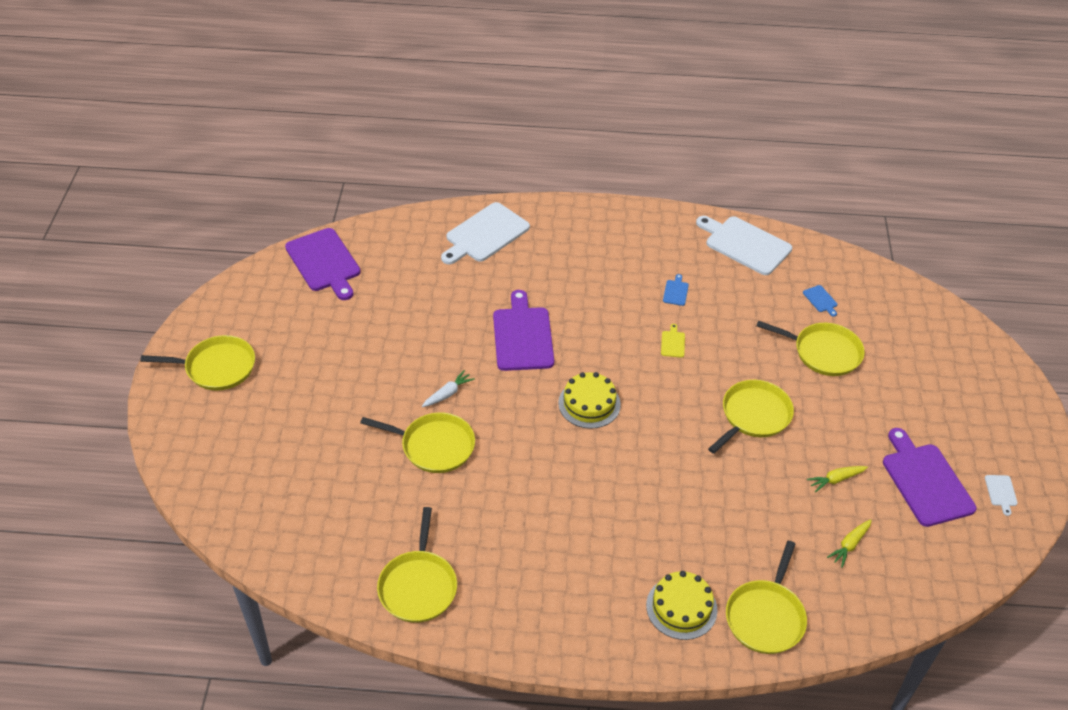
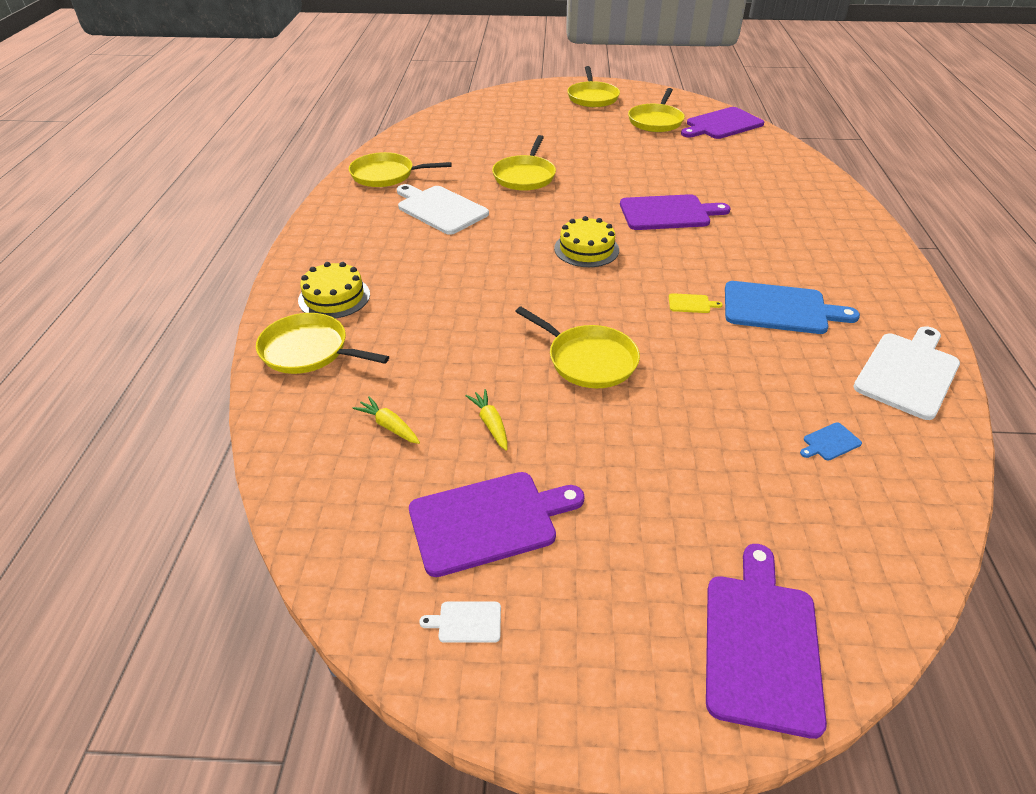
camera: 90 degrees right, 5 degrees down
white carrot [422,370,475,407] -> none
white cutting board [441,202,530,264] -> white cutting board moved to [397,184,489,235]
blue cutting board [663,274,689,306] -> blue cutting board [725,281,860,334], size x2.43
yellow pan [756,321,865,376] -> yellow pan moved to [628,88,685,132]
none -> purple cutting board [706,544,827,739]

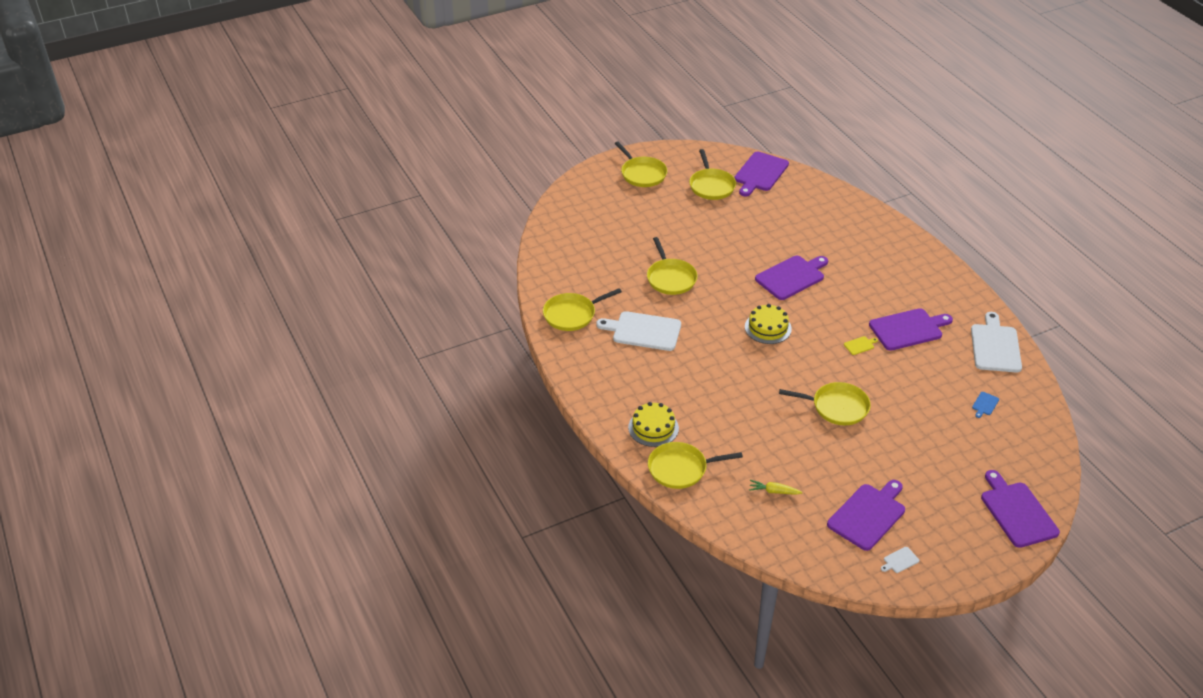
camera: 30 degrees left, 0 degrees up
yellow carrot [466,389,508,451] -> none
blue cutting board [725,281,860,334] -> purple cutting board [869,308,953,351]

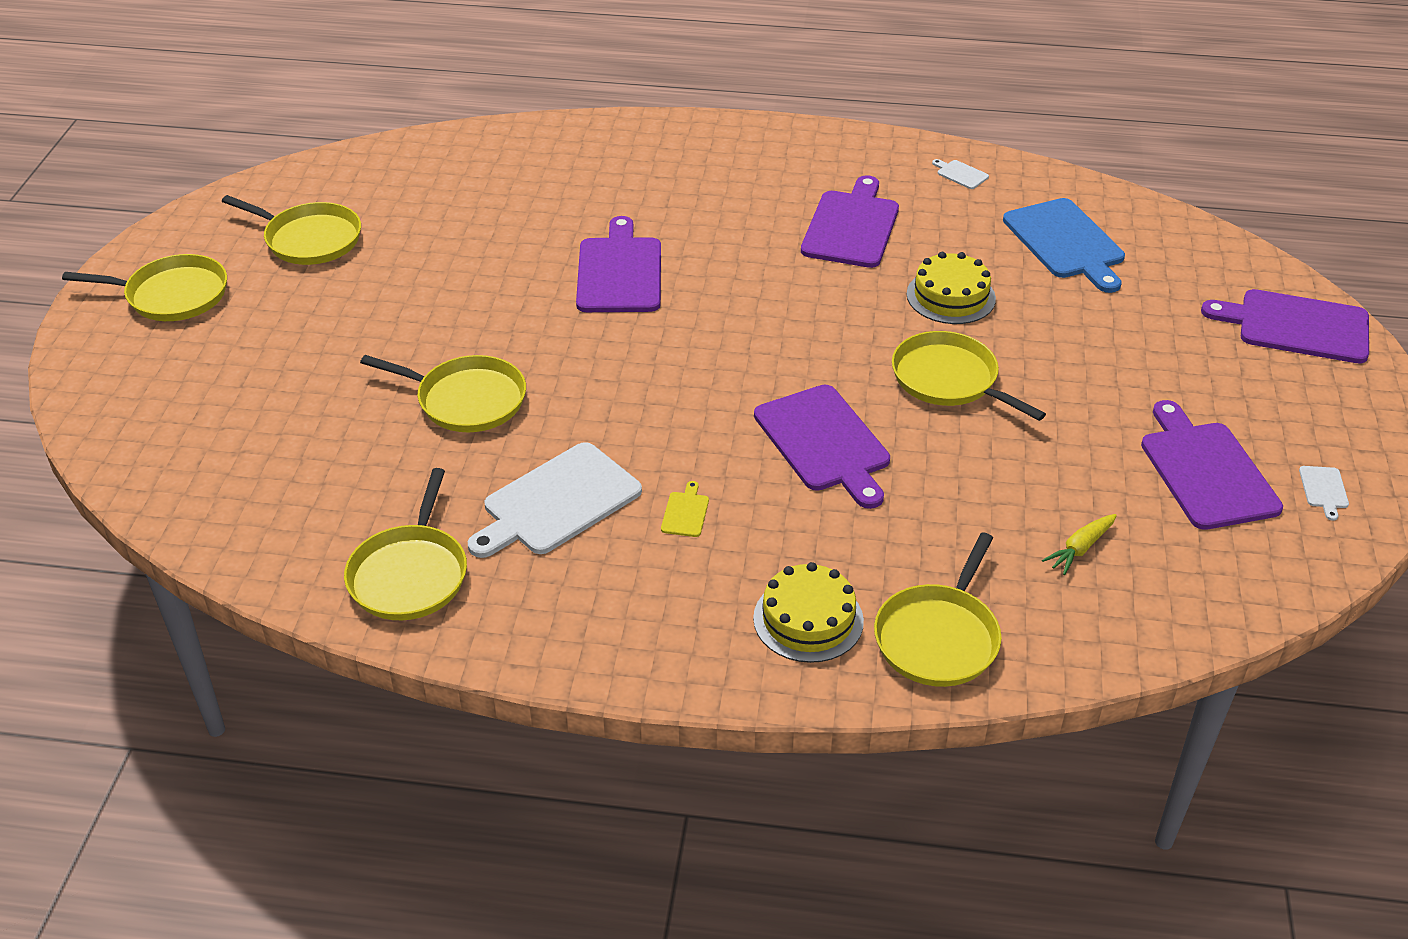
camera: 55 degrees left, 0 degrees up
purple cutting board [734,151,789,196] -> purple cutting board moved to [754,385,890,509]
yellow cake [745,304,792,344] -> yellow cake moved to [907,252,996,324]
yellow pan [779,382,871,425] -> yellow pan turned 90 degrees counterclockwise [892,331,1046,421]
yellow cutting board [844,336,878,355] -> yellow cutting board moved to [661,481,709,537]
white cutting board [971,312,1022,373] -> white cutting board [932,159,989,189], size x0.41
blue cutting board [972,392,999,418] -> blue cutting board [1003,198,1125,293], size x2.43

